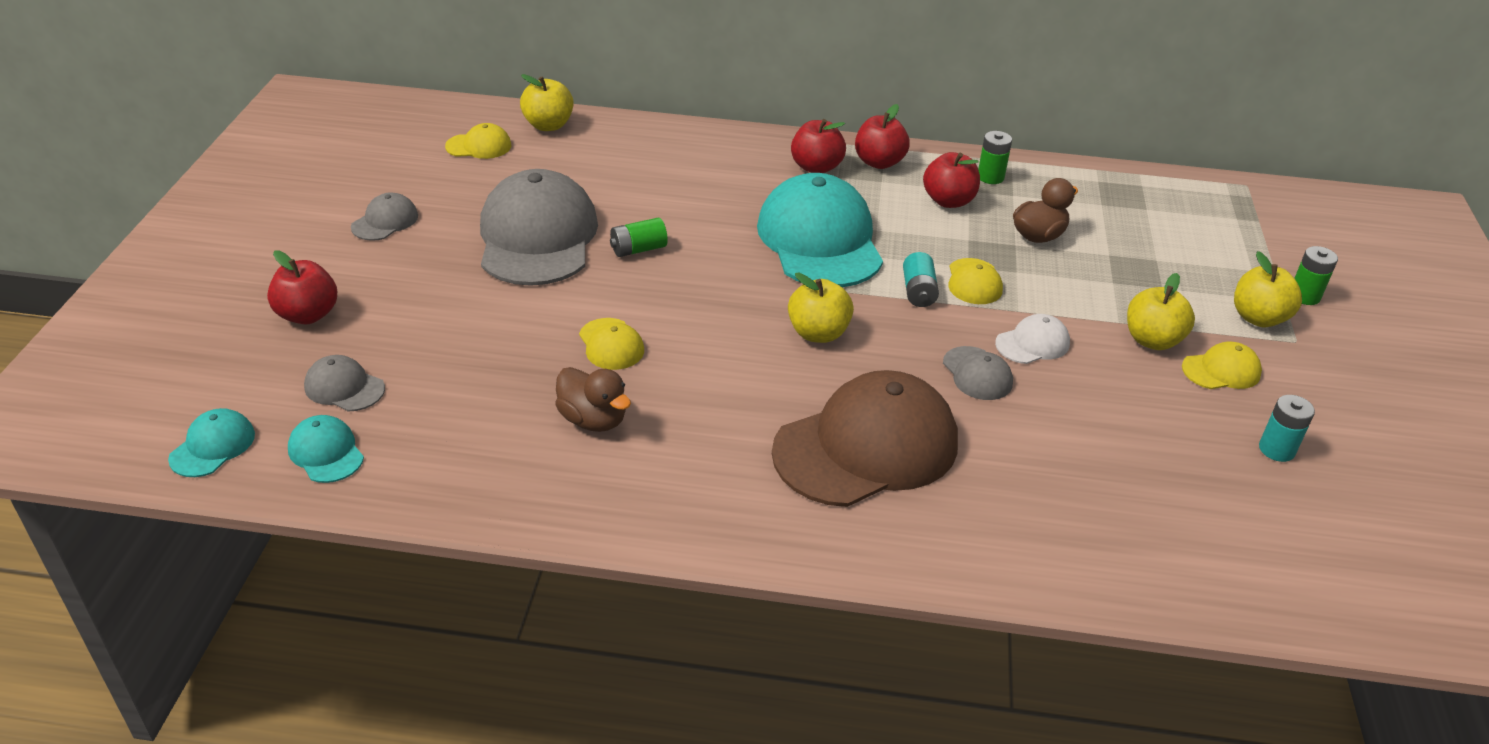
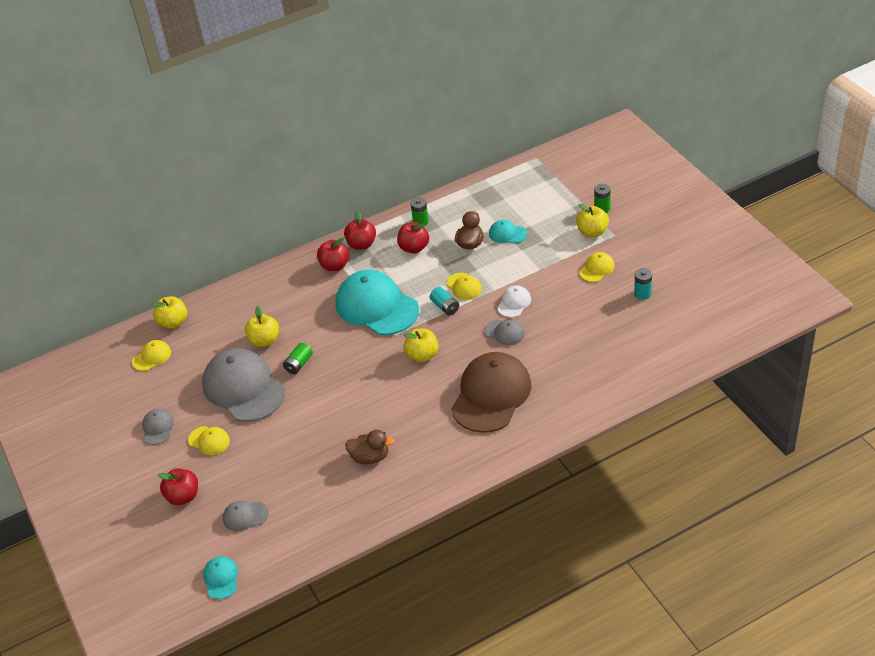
camera: 30 degrees left, 5 degrees up
turquoise cap [288,415,364,483] -> turquoise cap moved to [489,220,527,243]
yellow cap [579,318,644,370] -> yellow cap moved to [188,426,230,455]
yellow apple [1127,273,1195,350] -> yellow apple moved to [245,306,279,347]

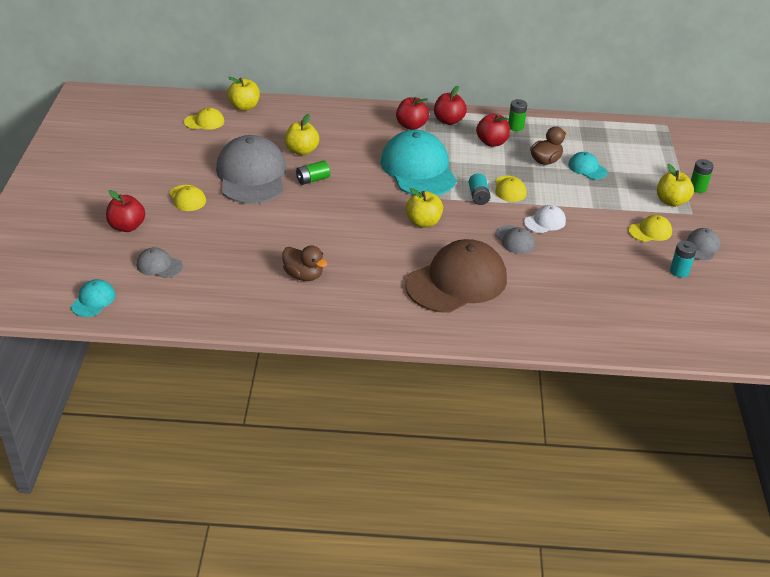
camera: 25 degrees right, 5 degrees down
grey cap [142,409,174,445] -> grey cap moved to [687,228,721,260]

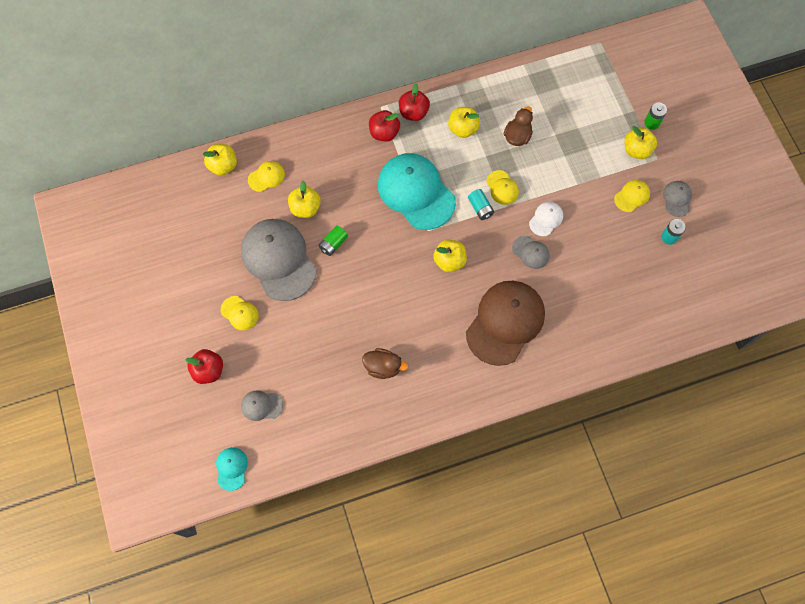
camera: 20 degrees left, 30 degrees up
yellow cap [184,108,224,130] -> yellow cap moved to [248,161,285,192]
red apple [476,114,510,147] -> yellow apple [448,107,480,138]
green battery [508,99,527,131] -> none
turquoise cap [568,152,607,179] -> none

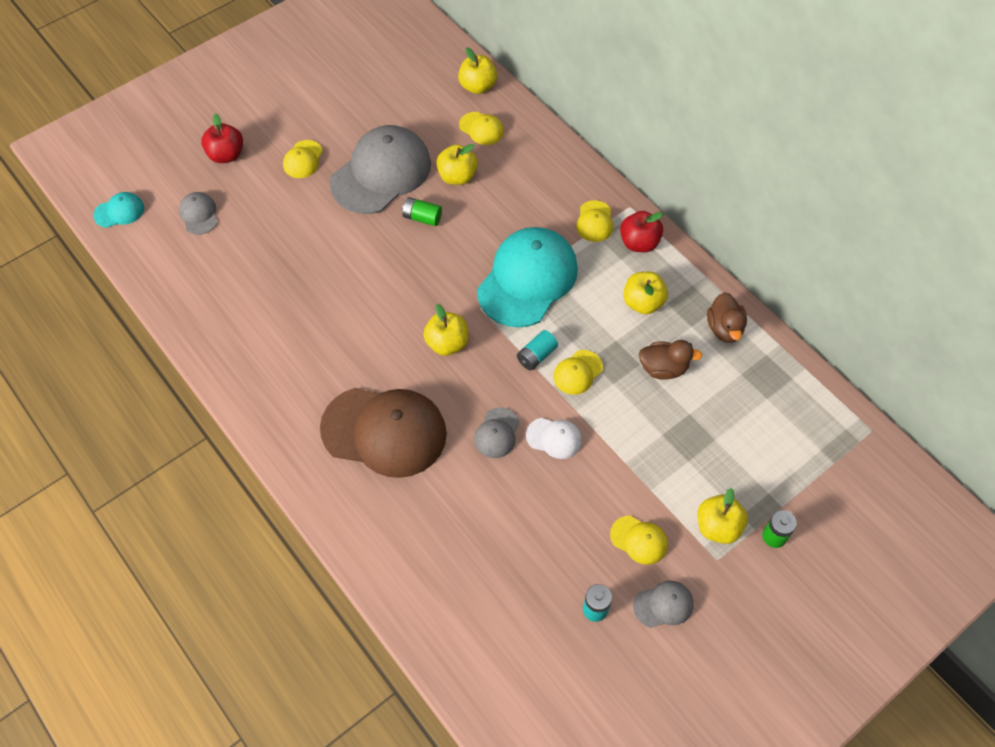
camera: 70 degrees right, 10 degrees down
brown duck [362,348,408,379] -> brown duck moved to [707,292,747,343]
red apple [369,110,400,142] -> yellow cap [576,200,613,242]

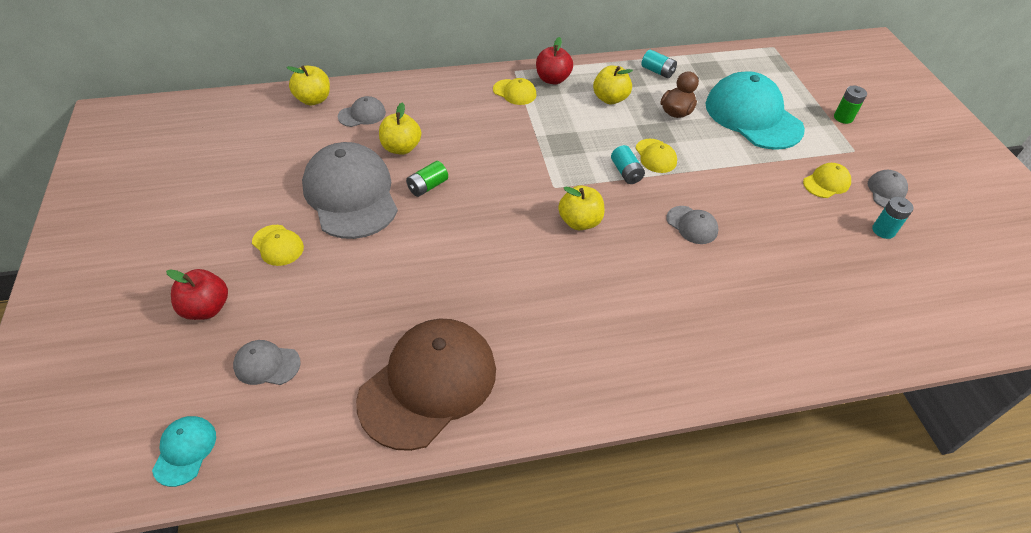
camera: 65 degrees left, 10 degrees down
brown cap [320,388,447,478] -> brown cap moved to [356,318,496,451]
yellow cap [459,112,504,145] -> grey cap [338,96,386,127]
turquoise cap [477,227,578,327] -> turquoise cap moved to [706,71,805,150]
white cap [526,418,582,459] -> none
yellow apple [697,488,748,544] -> none
brown duck [707,292,747,343] -> turquoise battery [641,50,677,78]

